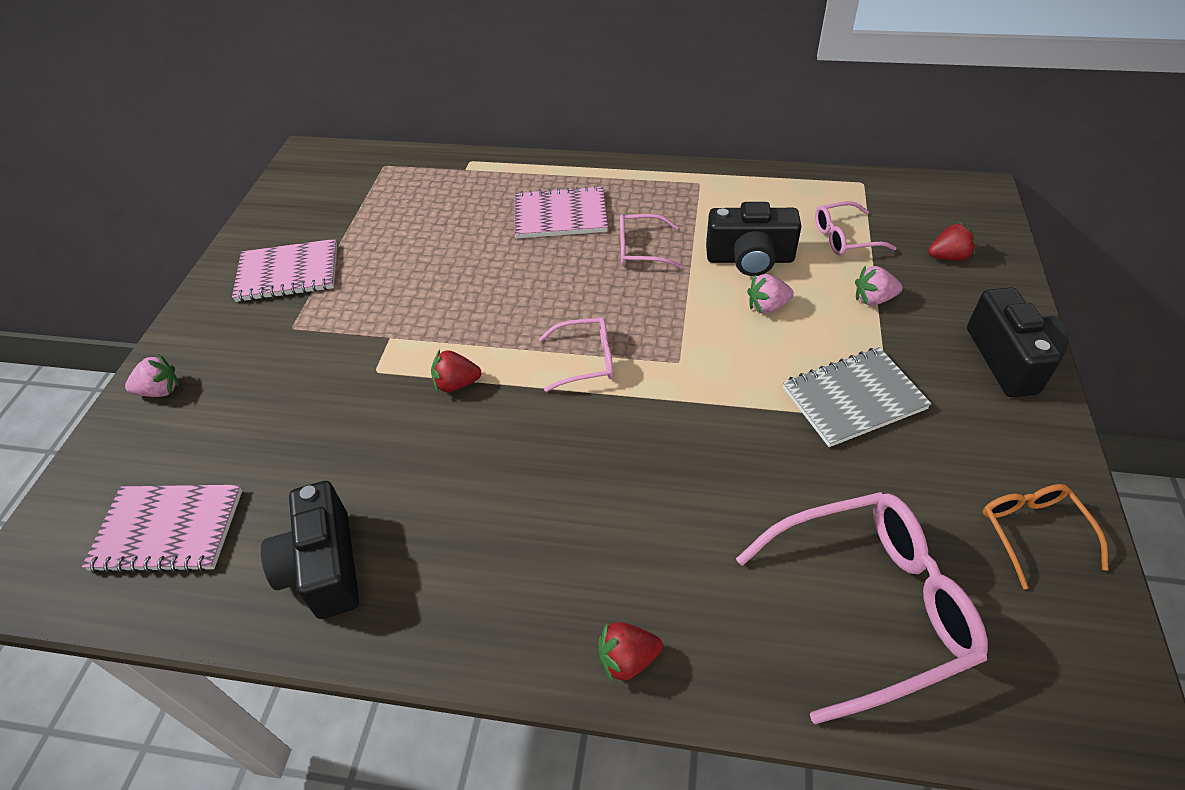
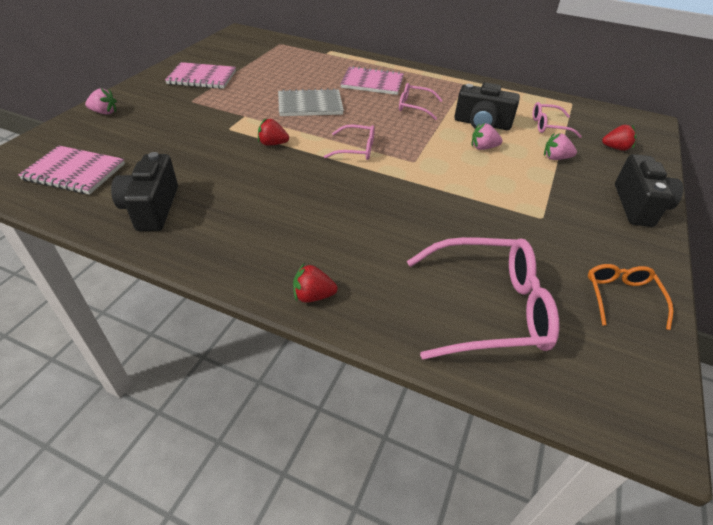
camera: 10 degrees right, 5 degrees down
grey notebook [783,347,932,447] -> grey notebook moved to [278,88,344,116]

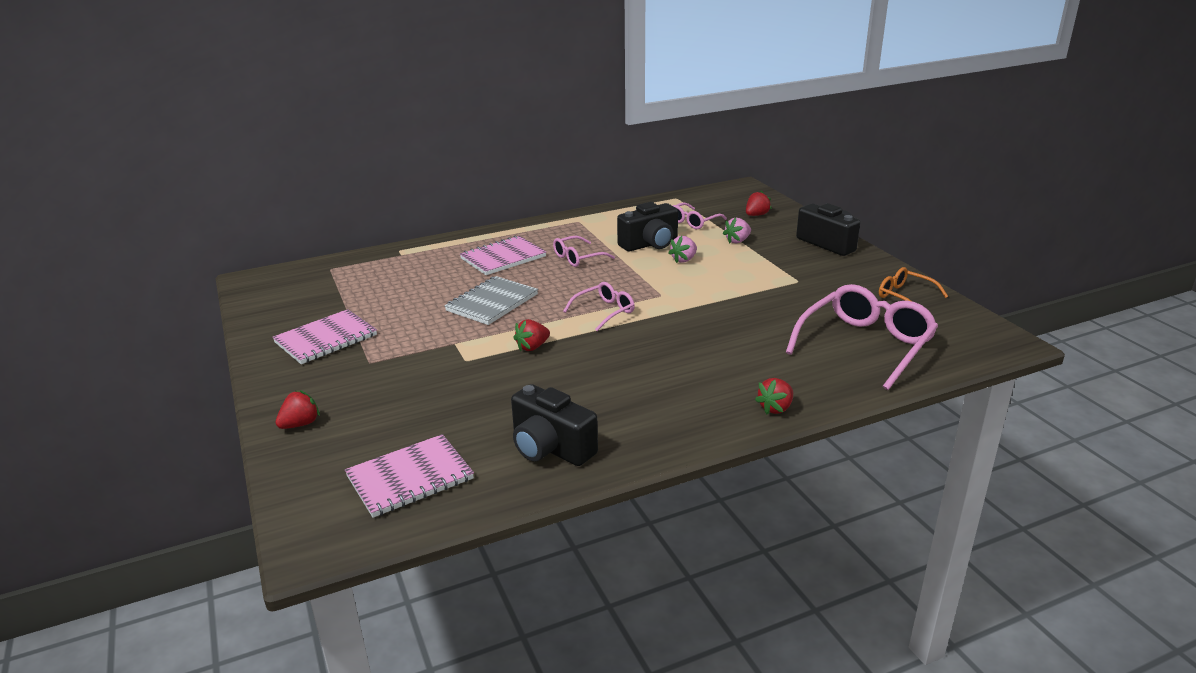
camera: 45 degrees left, 15 degrees down
pink strawberry [85,88,117,114] -> red strawberry [275,390,320,429]

